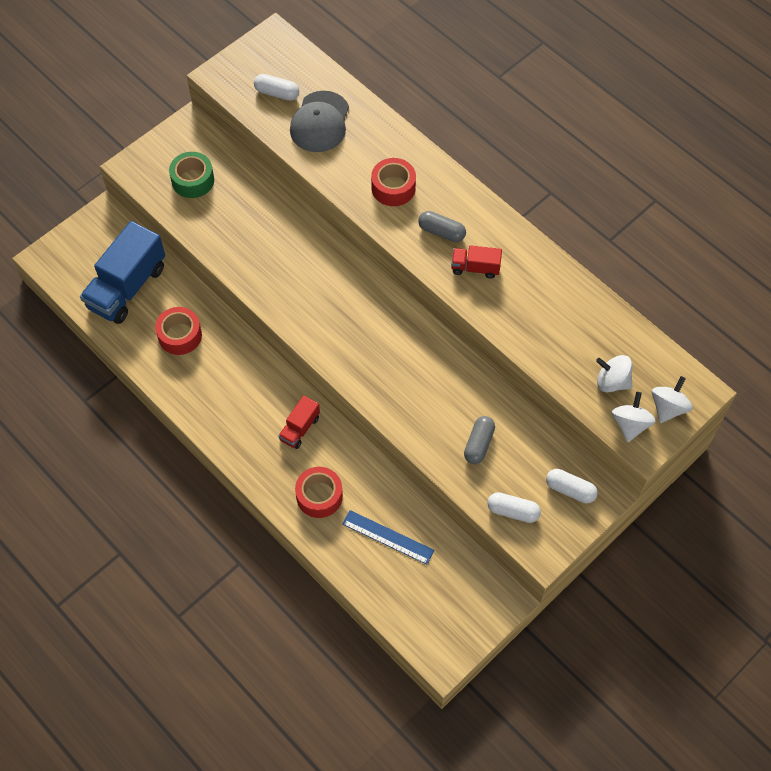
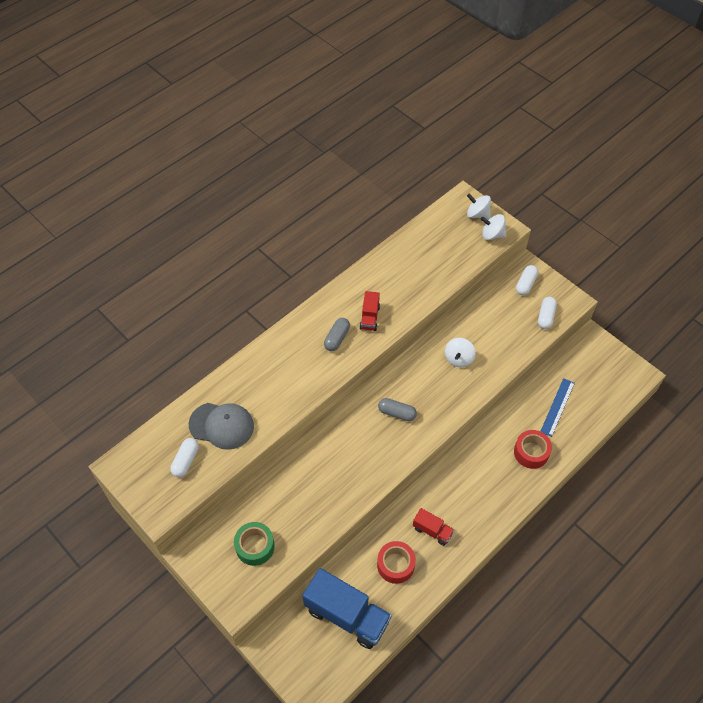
camera: 90 degrees left, 5 degrees down
red truck [278,396,320,449] -> red truck moved to [413,508,454,546]
red tape [371,158,416,206] -> none
grey capsule [464,416,495,464] -> grey capsule moved to [378,398,417,421]
white spinning top [596,355,633,393] -> white spinning top moved to [445,338,476,367]

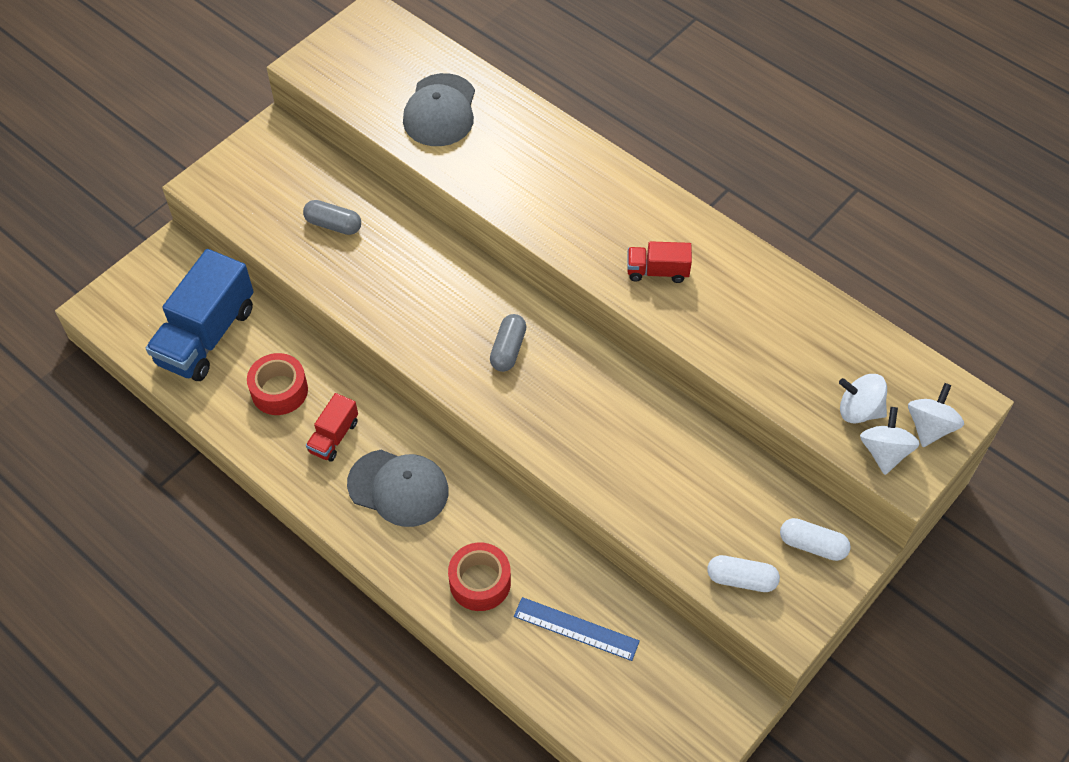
camera: 85 degrees right, 0 degrees up
white capsule [170,438,199,477] -> none
green tape [234,522,275,566] -> none
grey capsule [324,318,350,351] -> grey capsule moved to [303,200,361,235]
white spinning top [445,338,476,367] -> white spinning top moved to [839,374,887,424]
none -> grey cap [347,450,449,527]

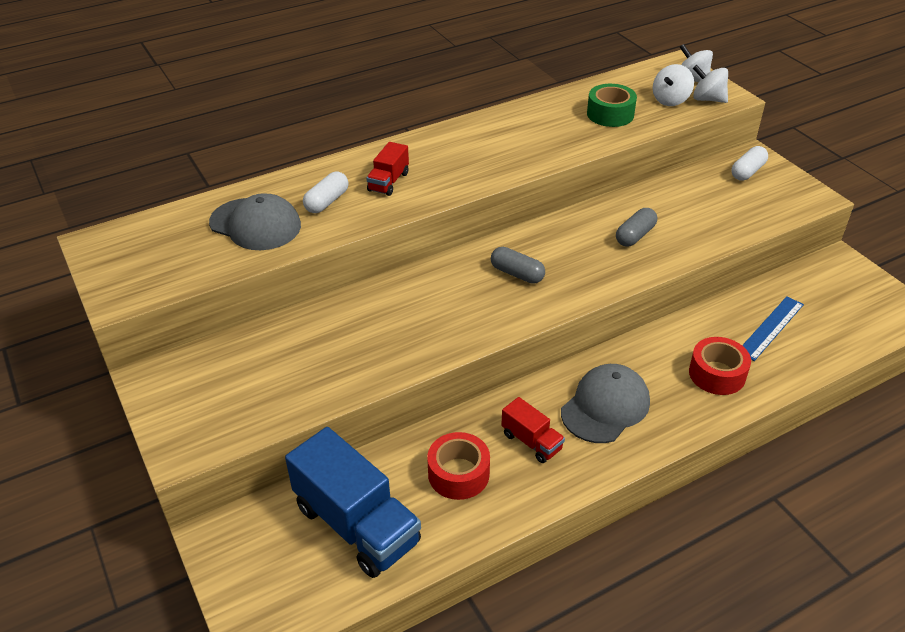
camera: 70 degrees left, 15 degrees down
grey capsule [303,200,361,235] -> grey capsule moved to [616,208,657,246]
red truck [627,241,692,283] -> red truck moved to [366,142,409,196]
white capsule [707,555,780,592] -> white capsule moved to [303,172,349,213]
none -> green tape [587,84,637,127]

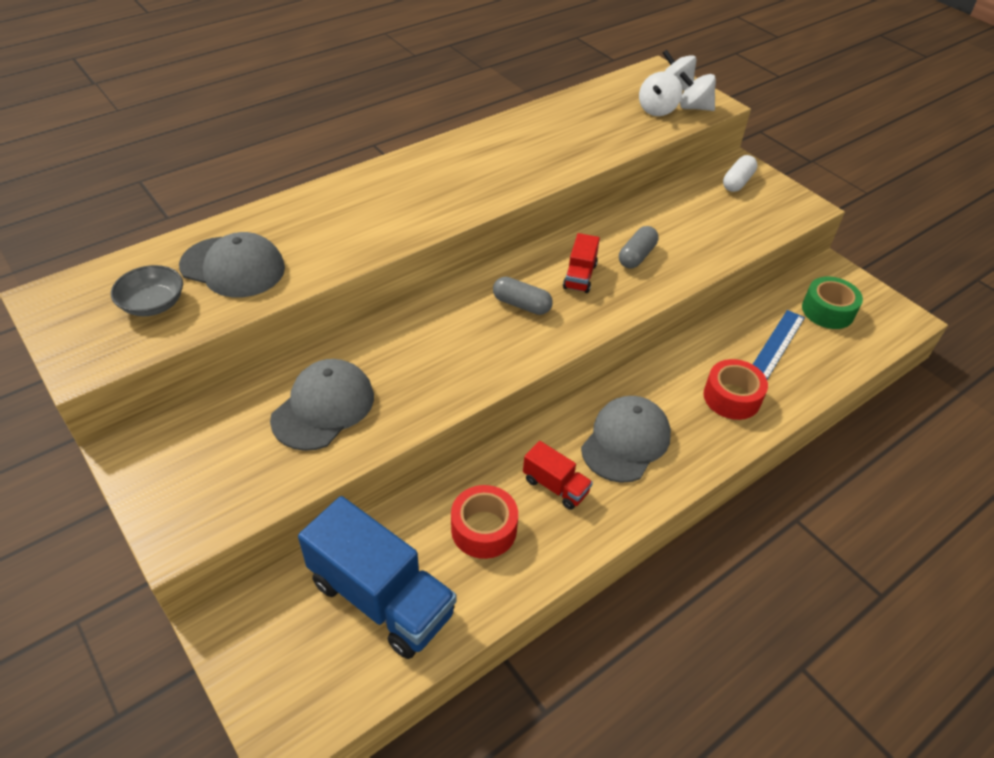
camera: 10 degrees left, 5 degrees up
white capsule [303,172,349,213] -> none
red truck [366,142,409,196] -> red truck moved to [563,233,600,293]
green tape [587,84,637,127] -> green tape moved to [802,277,863,329]
none -> grey bowl [111,265,183,316]
none -> grey cap [270,359,374,451]

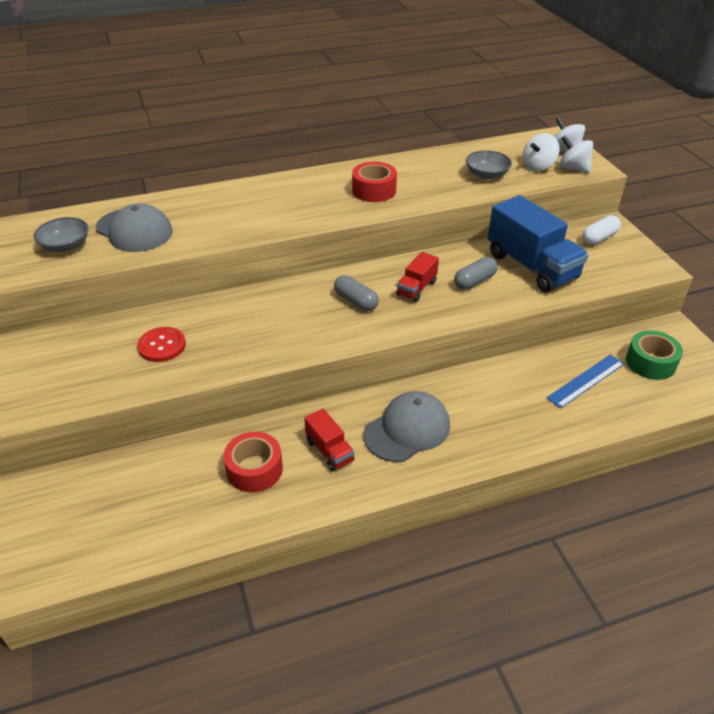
camera: 20 degrees right, 5 degrees down
grey cap [270,359,374,451] -> red button [137,327,186,362]
blue truck [298,496,457,659] -> blue truck moved to [488,195,589,292]
red tape [704,359,768,420] -> red tape moved to [352,162,397,202]
none -> grey bowl [466,150,512,179]

